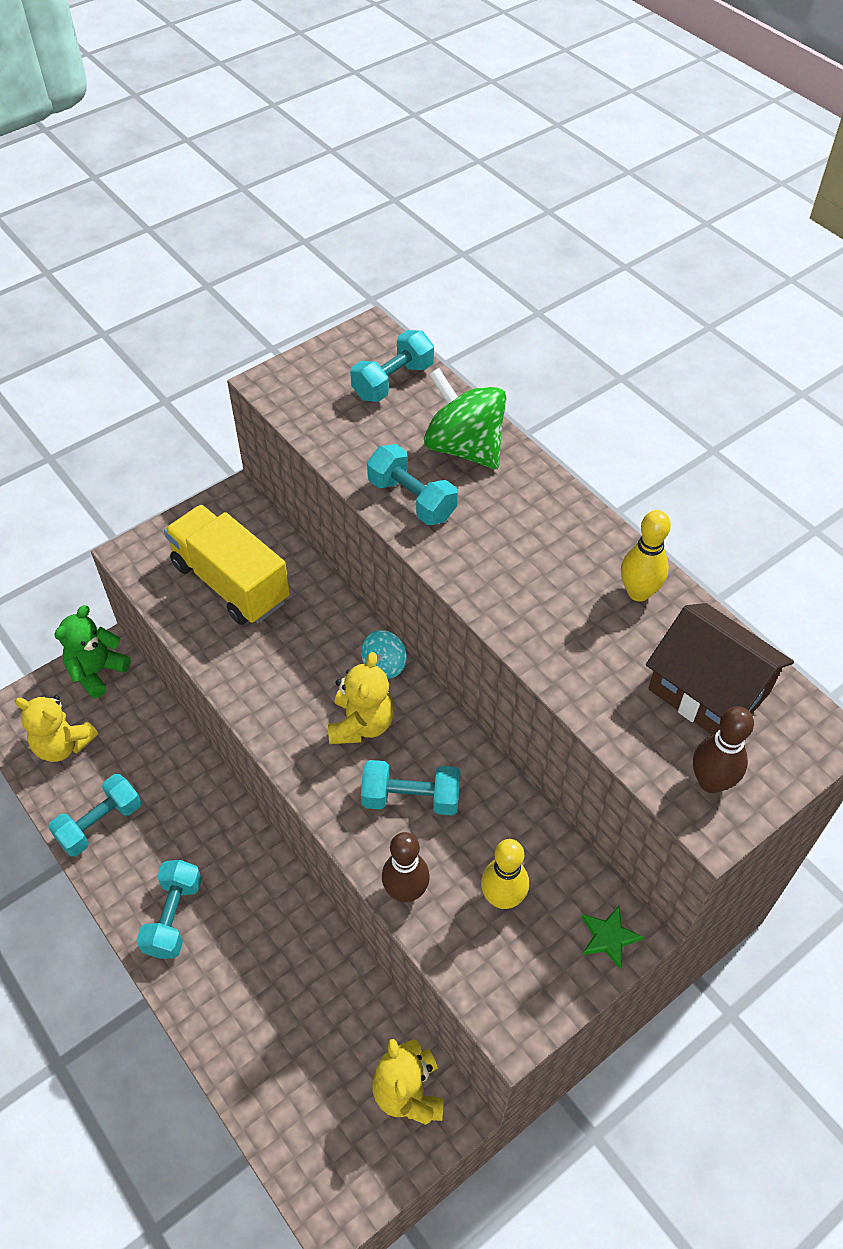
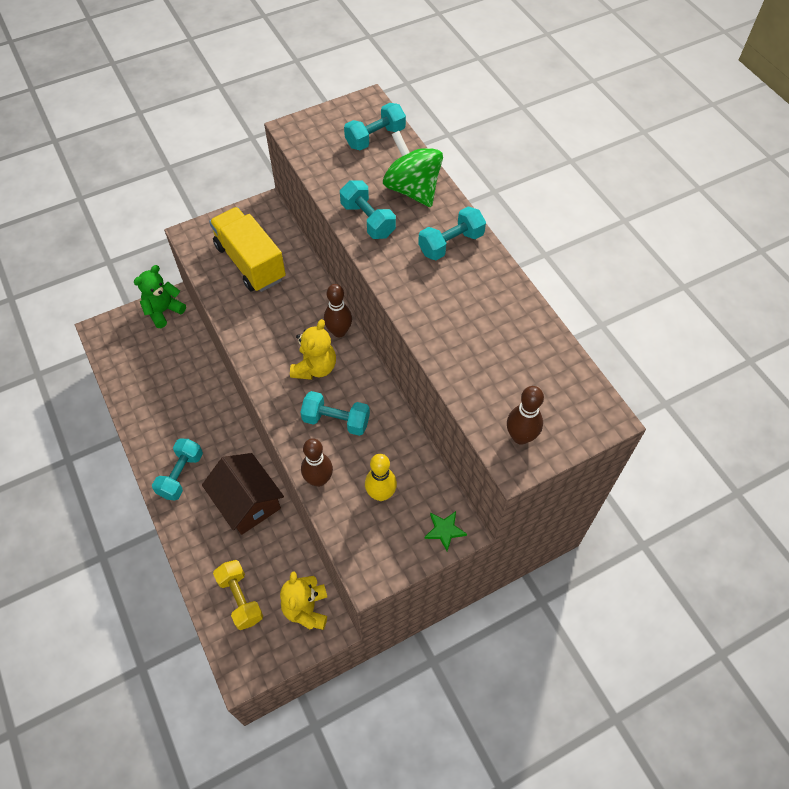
camera: 10 degrees right, 5 degrees up
yellow teddy bear [15,695,98,762] -> none
turquoise dumbbell [48,774,141,857] -> turquoise dumbbell moved to [418,207,486,260]
turquoise spinning top [361,630,407,679] -> brown bowling pin [324,284,352,337]
yellow bowling pin [621,510,671,602] -> none
brown house [646,603,794,735] -> brown house moved to [202,453,284,535]
none -> yellow dumbbell [213,560,263,630]

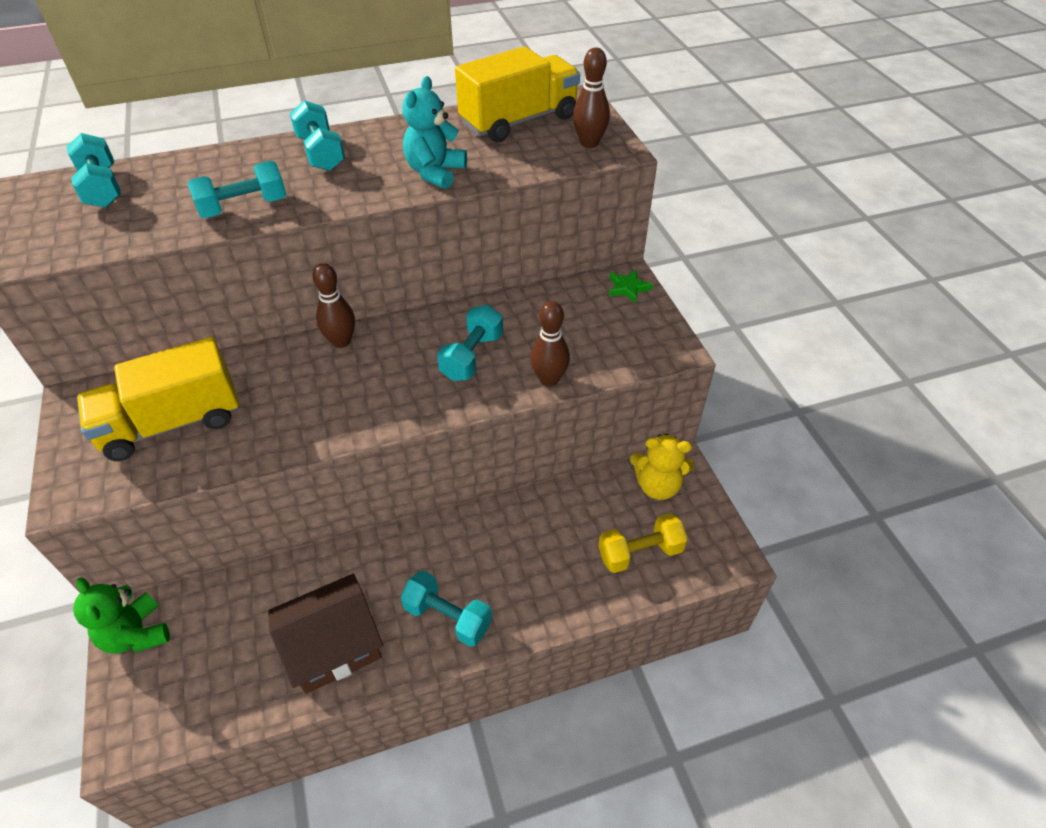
camera: 80 degrees left, 10 degrees down
brown house [202,453,284,535] -> brown house moved to [268,574,383,694]
yellow teddy bear [290,319,336,380] -> none
yellow bowling pin [365,454,397,501] -> none
green spinning top [383,131,443,207] -> none
none -> turquoise teddy bear [402,76,467,189]
none -> yellow truck [455,46,580,142]

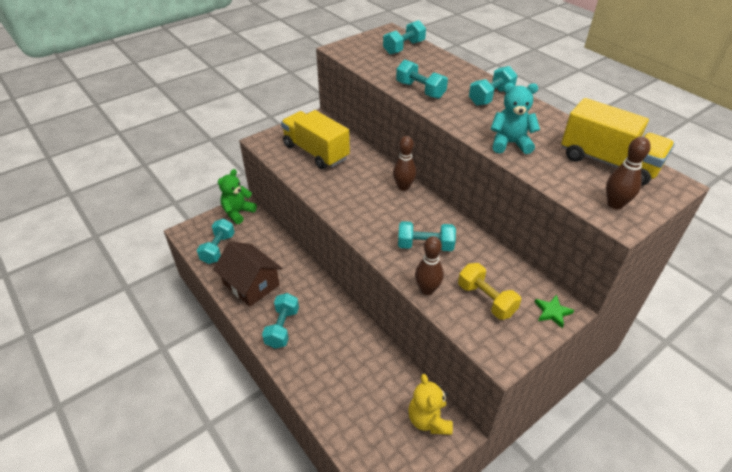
camera: 70 degrees right, 5 degrees down
yellow dumbbell [598,513,688,573] -> yellow dumbbell moved to [458,263,521,320]
none -> turquoise dumbbell [197,219,235,264]

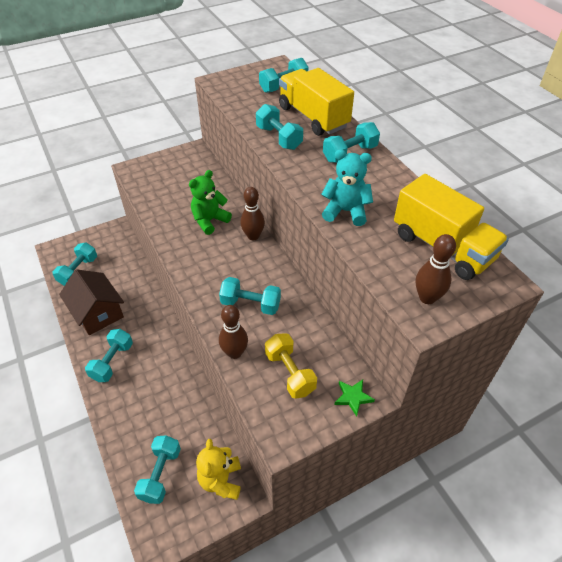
camera: 10 degrees right, 5 degrees up
green teddy bear [218,169,257,224] -> green teddy bear moved to [189,170,232,235]
yellow truck [281,110,350,169] -> yellow truck moved to [279,68,354,136]
none -> turquoise dumbbell [134,435,181,504]

